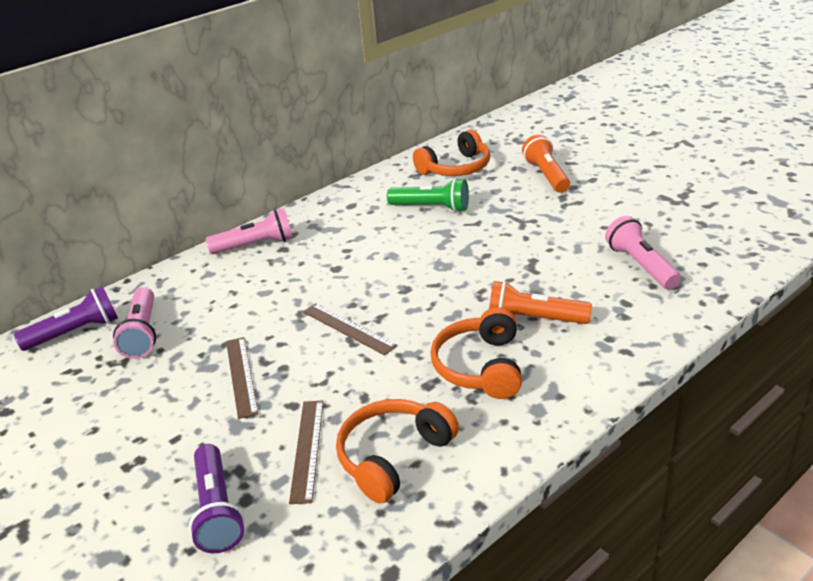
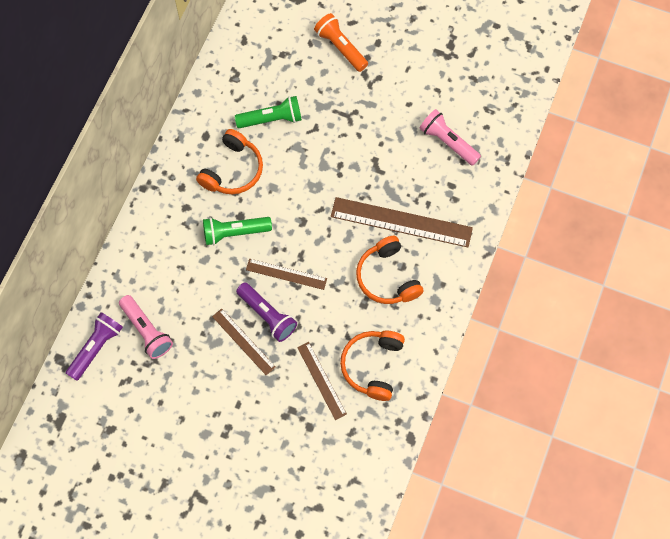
camera: 30 degrees left, 35 degrees up
purple flashlight [189,444,245,553] -> purple flashlight moved to [236,282,297,342]
pink flashlight [206,208,293,254] -> none
orange headphones [413,129,490,176] -> orange headphones moved to [196,129,263,194]
orange flashlight [489,281,592,324] -> brown ruler [331,197,473,247]
none -> green flashlight [203,217,272,245]

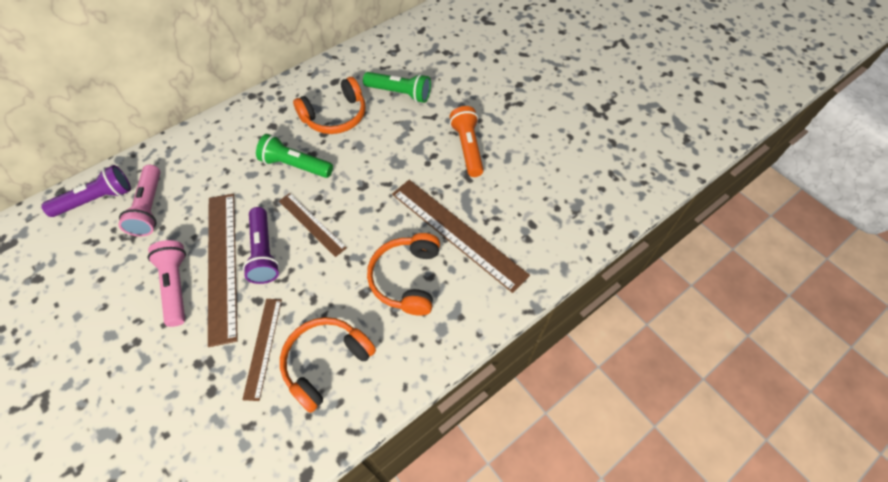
camera: 30 degrees right, 10 degrees down
brown ruler [212,308,276,375] -> brown ruler [208,194,238,347], size x1.76
orange flashlight [314,13,368,72] -> orange flashlight moved to [449,106,484,177]
pink flashlight [420,109,481,166] -> pink flashlight moved to [147,240,186,327]

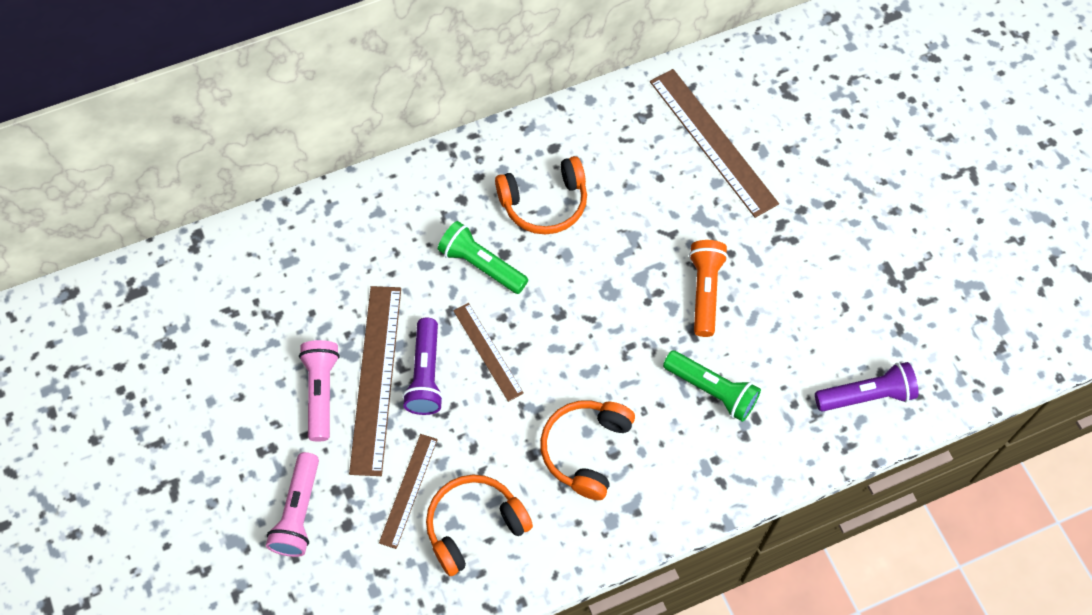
camera: 15 degrees right, 5 degrees up
purple flashlight [41,165,131,217] -> purple flashlight moved to [815,362,919,412]
pink flashlight [118,165,161,236] -> pink flashlight moved to [266,452,319,557]
green flashlight [363,72,431,103] -> green flashlight moved to [663,351,761,422]
brown ruler [392,180,530,293] -> brown ruler moved to [650,69,779,218]

